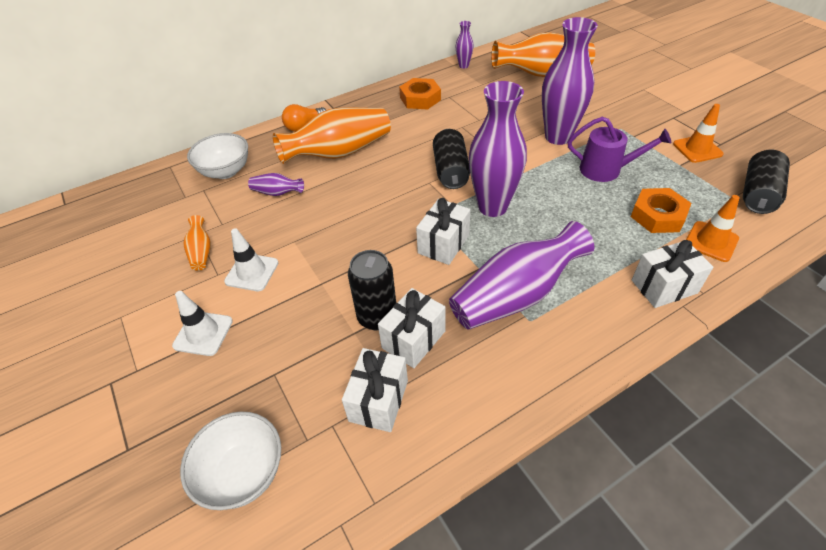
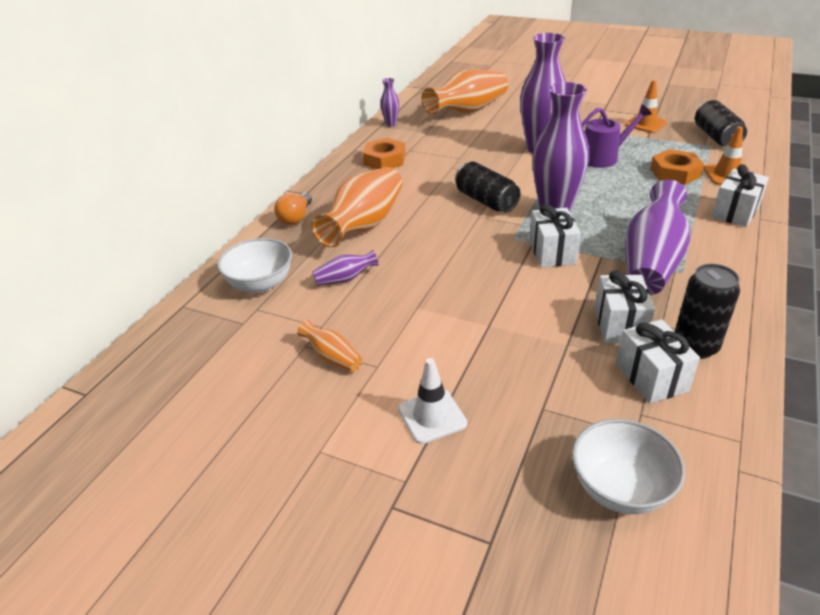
camera: 35 degrees left, 10 degrees down
white traffic cone [224,228,278,291] -> none
black can [348,250,396,330] -> black can moved to [675,264,740,359]

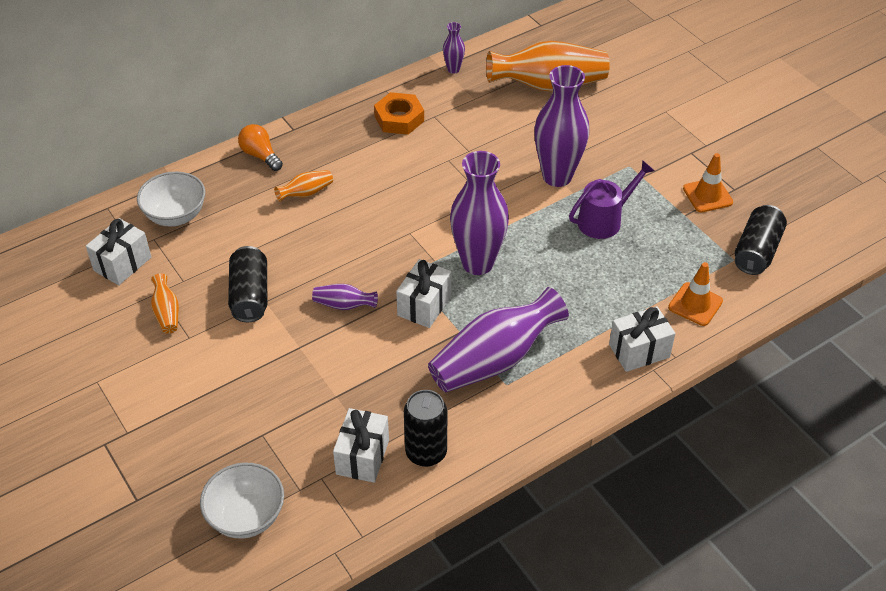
camera: 30 degrees right, 10 degrees up
orange light bulb [274,193,312,225] -> orange light bulb turned 90 degrees clockwise [238,124,283,171]
orange vase [311,167,403,248] -> orange vase [274,170,333,201], size x0.45
purple vase [312,250,379,285] -> purple vase moved to [312,284,378,310]
white traffic cone [398,358,467,444] -> none
black can [455,162,521,213] -> black can moved to [228,246,267,322]
purple watering can [582,104,652,168] -> purple watering can turned 45 degrees counterclockwise [569,160,655,239]
white gift [595,271,655,343] -> white gift moved to [86,218,151,285]
orange nut [650,149,704,185] -> none

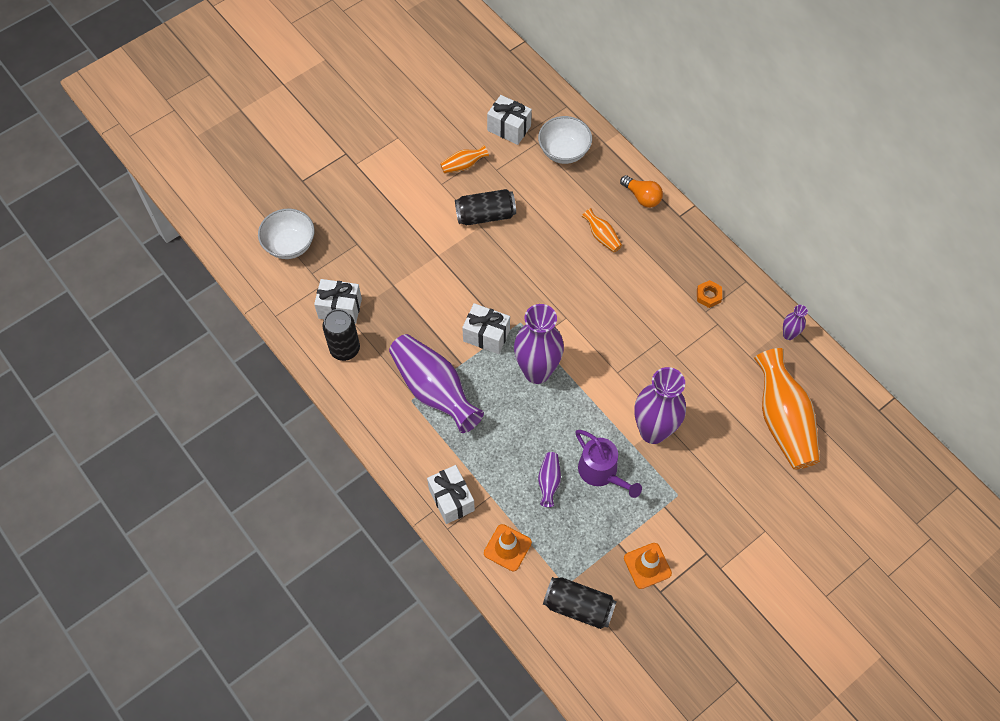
camera: 85 degrees right, 15 degrees up
orange light bulb [238,124,283,171] -> orange light bulb turned 90 degrees clockwise [620,175,663,208]
purple vase [312,284,378,310] -> purple vase moved to [538,452,561,507]
orange nut [374,92,424,135] -> orange nut [697,280,722,308], size x0.60

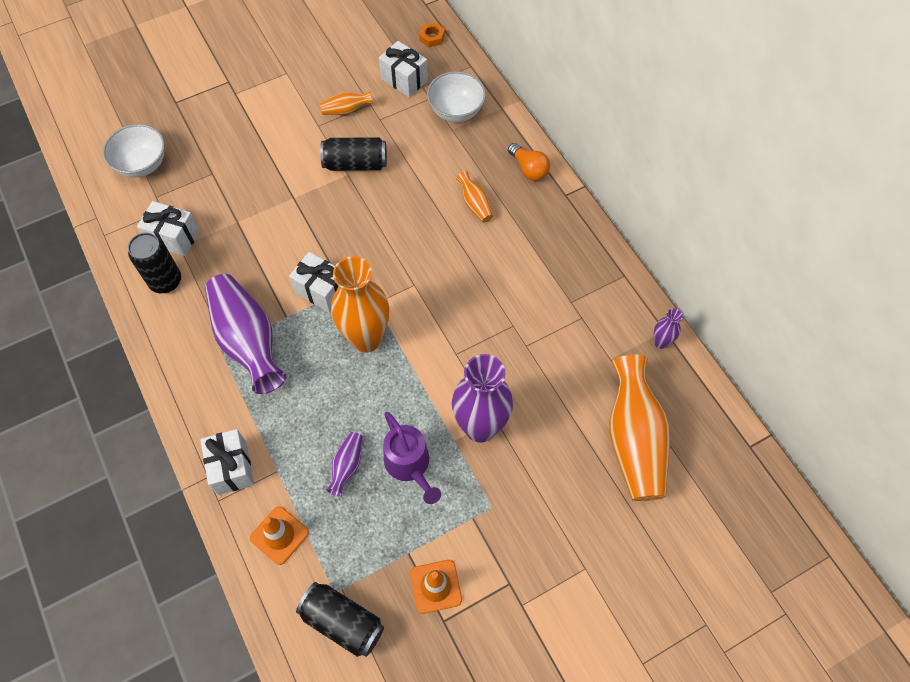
camera: 10 degrees right, 0 degrees up
purple vase [514,304,564,384] -> orange vase [331,256,389,353]
orange nut [697,280,722,308] -> orange nut moved to [419,22,445,47]

